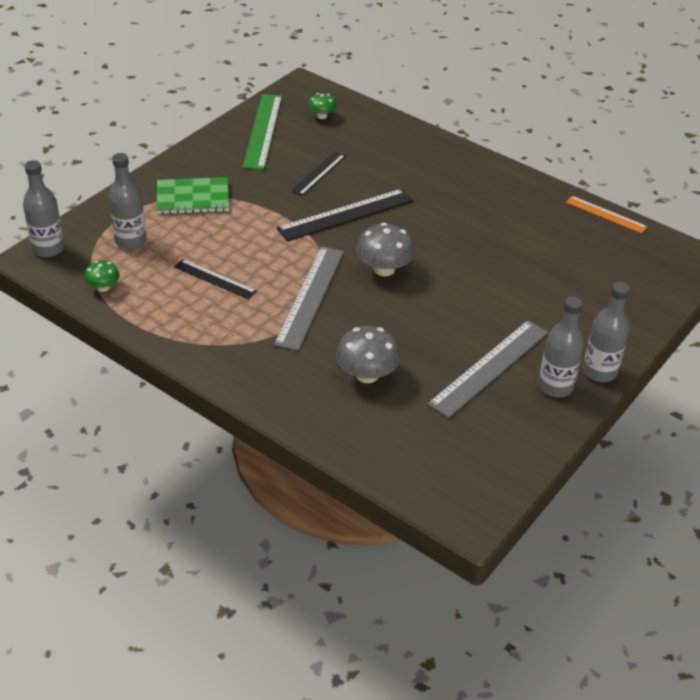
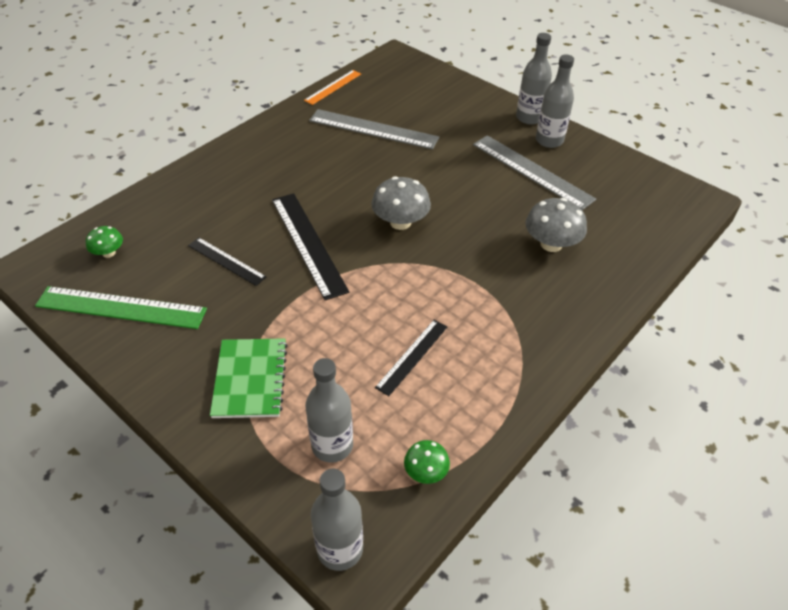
camera: 85 degrees left, 5 degrees up
grey ruler [274,247,344,351] -> grey ruler moved to [309,109,439,150]

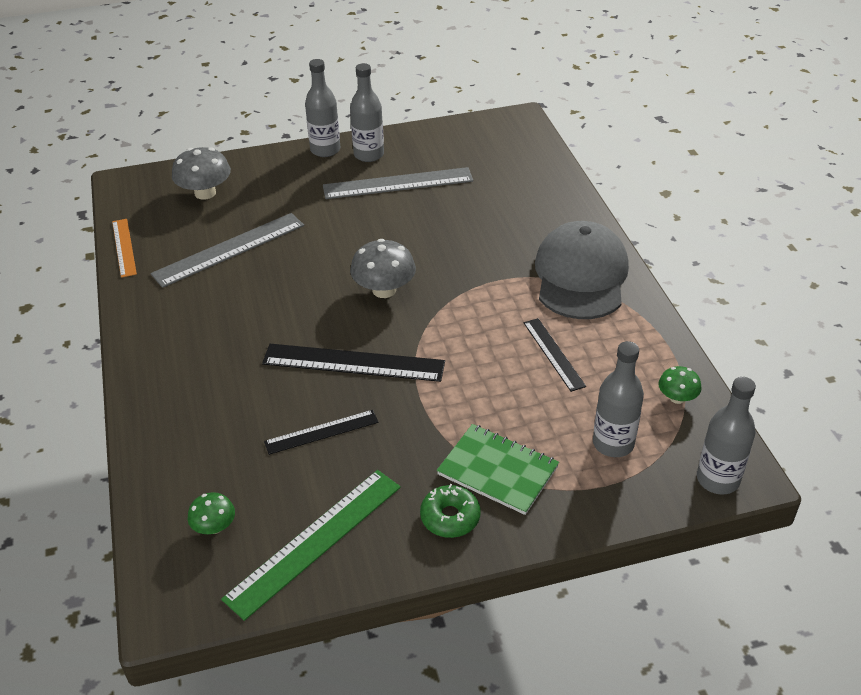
camera: 55 degrees left, 5 degrees down
grey mushroom [525,198,587,252] -> grey mushroom moved to [172,147,231,200]
none -> green donut [420,484,481,538]
none -> grey cap [535,221,629,319]

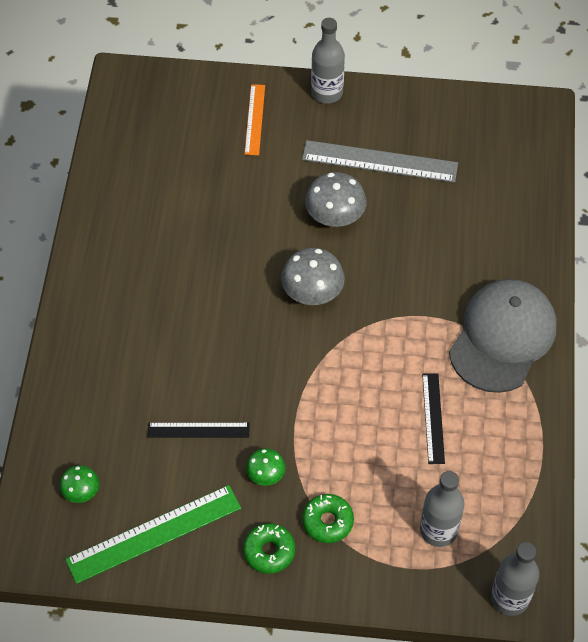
camera: 20 degrees right, 15 degrees up
orange ruler [112,219,137,278] -> orange ruler moved to [245,84,265,155]
grey ruler [151,213,304,288] -> none
grey mushroom [172,147,231,200] -> grey mushroom moved to [305,172,366,227]
black ruler [262,344,445,382] -> none
grey bottle [350,63,384,162] -> none
green notebook [437,424,559,515] -> green donut [302,494,354,543]
green mushroom [658,366,702,404] -> green mushroom moved to [246,448,285,486]

